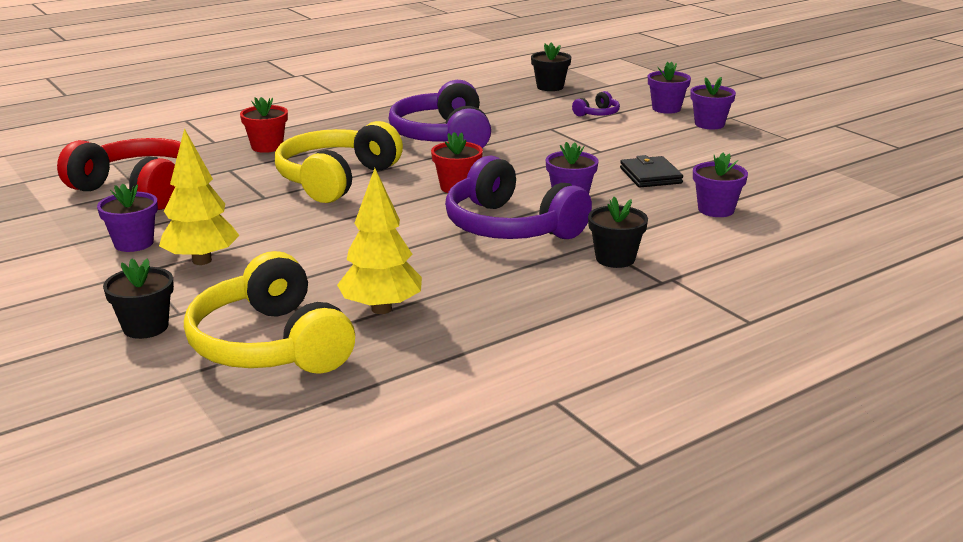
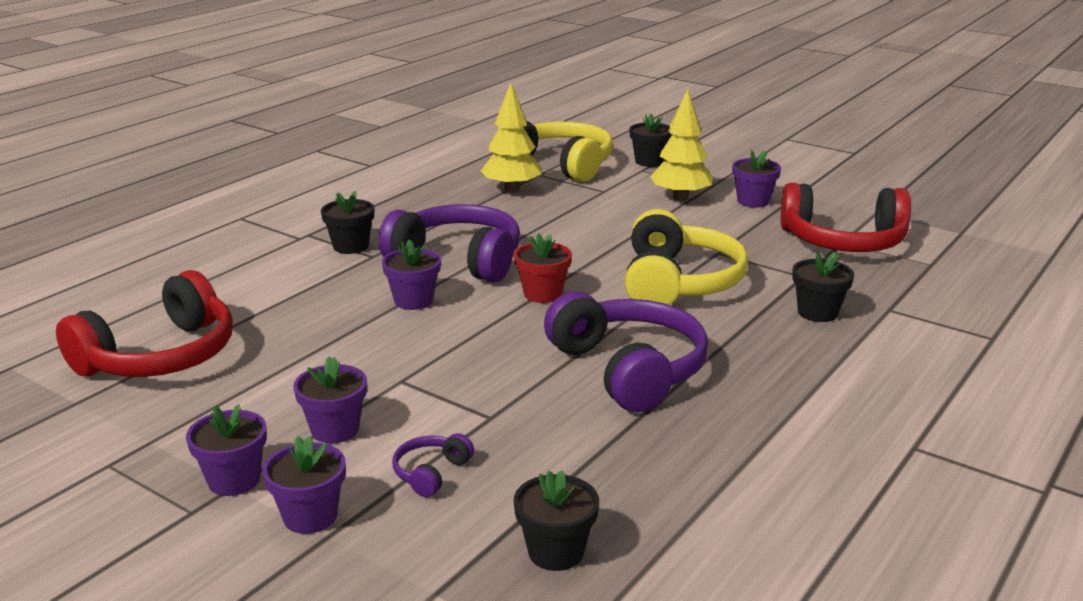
camera: 160 degrees right, 0 degrees up
red flower pot [240,97,288,153] -> black flower pot [792,251,854,322]
black wallet [620,155,683,187] -> none
purple flower pot [693,153,748,217] -> purple flower pot moved to [293,356,367,443]
none -> red headphones [56,270,233,377]

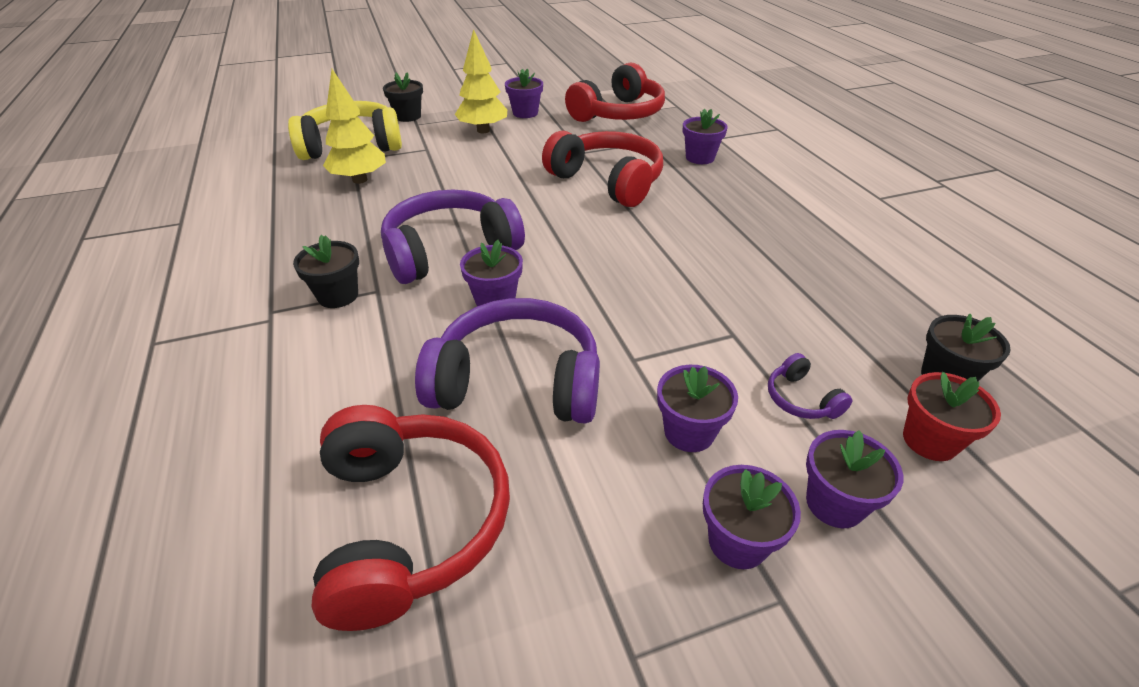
camera: 55 degrees left, 15 degrees up
red flower pot [514,233,572,303] -> red flower pot moved to [903,372,1001,461]
purple headphones [544,291,708,412] -> purple headphones moved to [415,298,600,424]
yellow headphones [625,209,748,305] -> red headphones [542,131,663,207]
black flower pot [792,251,854,322] -> purple flower pot [683,109,728,164]

